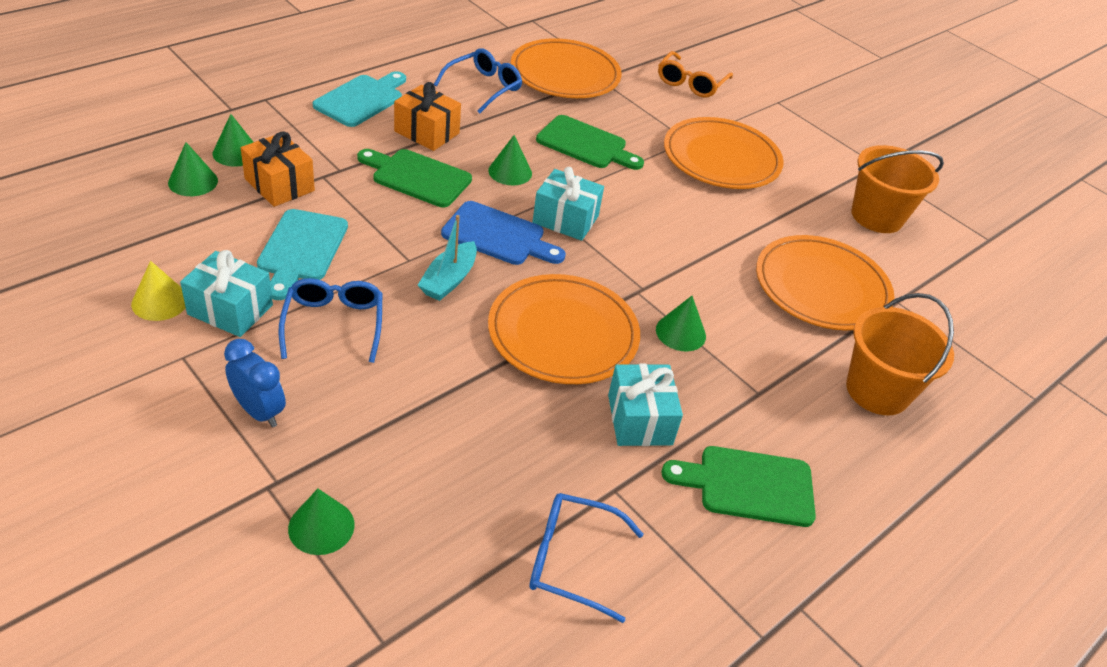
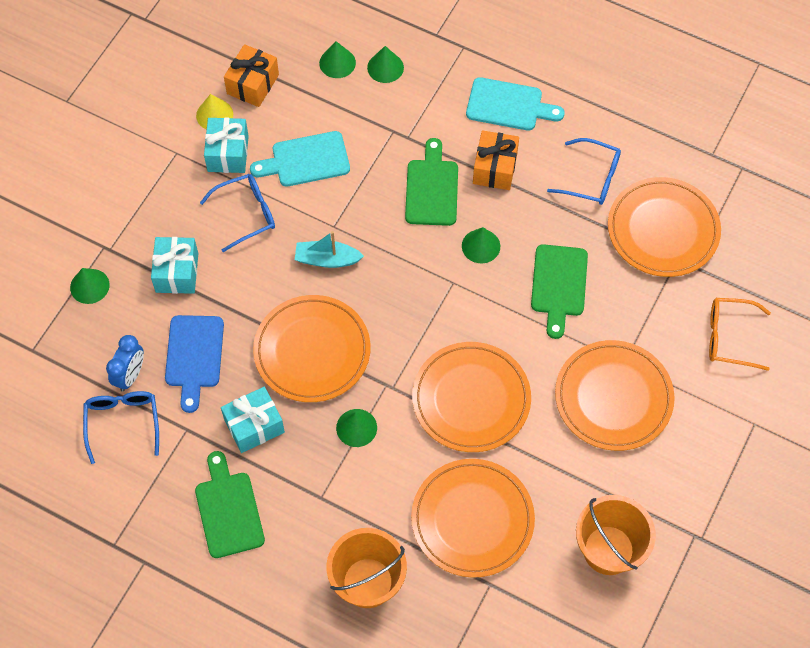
camera: 75 degrees right, 20 degrees up
blue clock [224,339,286,428] -> blue clock moved to [106,335,144,392]
orange gift [241,131,315,207] -> orange gift moved to [224,44,279,107]
blue cutting board [441,201,566,265] -> blue cutting board moved to [165,315,224,413]
turquoise gift [533,167,604,241] -> turquoise gift moved to [151,237,198,294]
none -> orange plate [412,342,531,452]

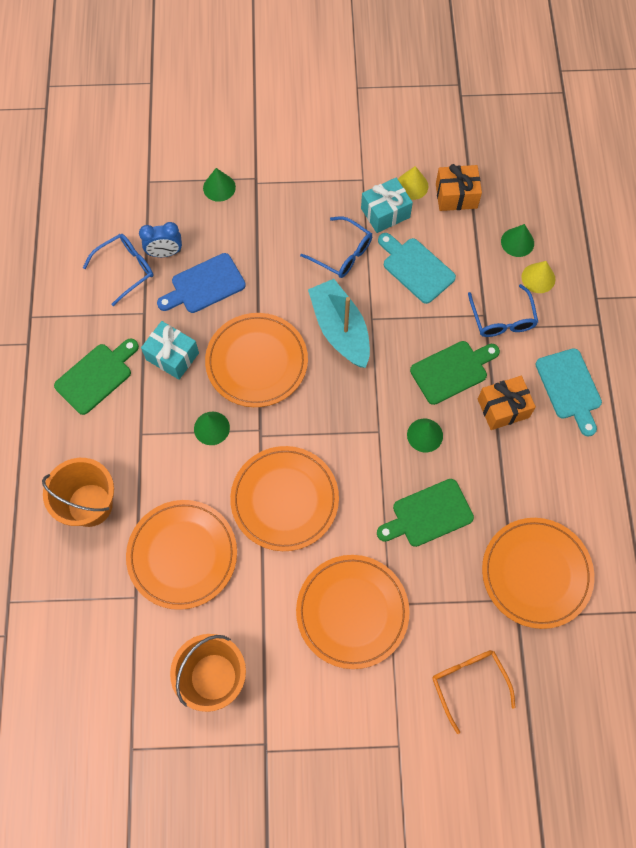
camera: 60 degrees right, 5 degrees up
turquoise gift [151,237,198,294] -> none
turquoise boat [295,231,364,268] -> turquoise boat [308,279,370,368], size x1.66
green cone [367,46,404,83] -> yellow cone [521,261,555,293]
blue glasses [547,138,621,205] -> blue glasses moved to [468,284,538,337]

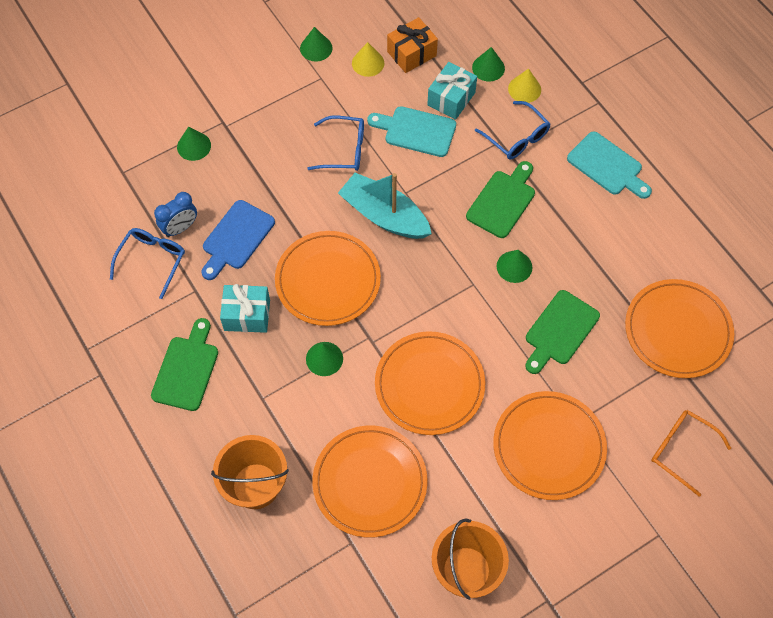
camera: 30 degrees left, 5 degrees down
turquoise gift [361,178,413,233] -> turquoise gift moved to [427,62,477,120]
orange gift [478,376,536,430] -> none
none -> green cone [300,27,333,62]

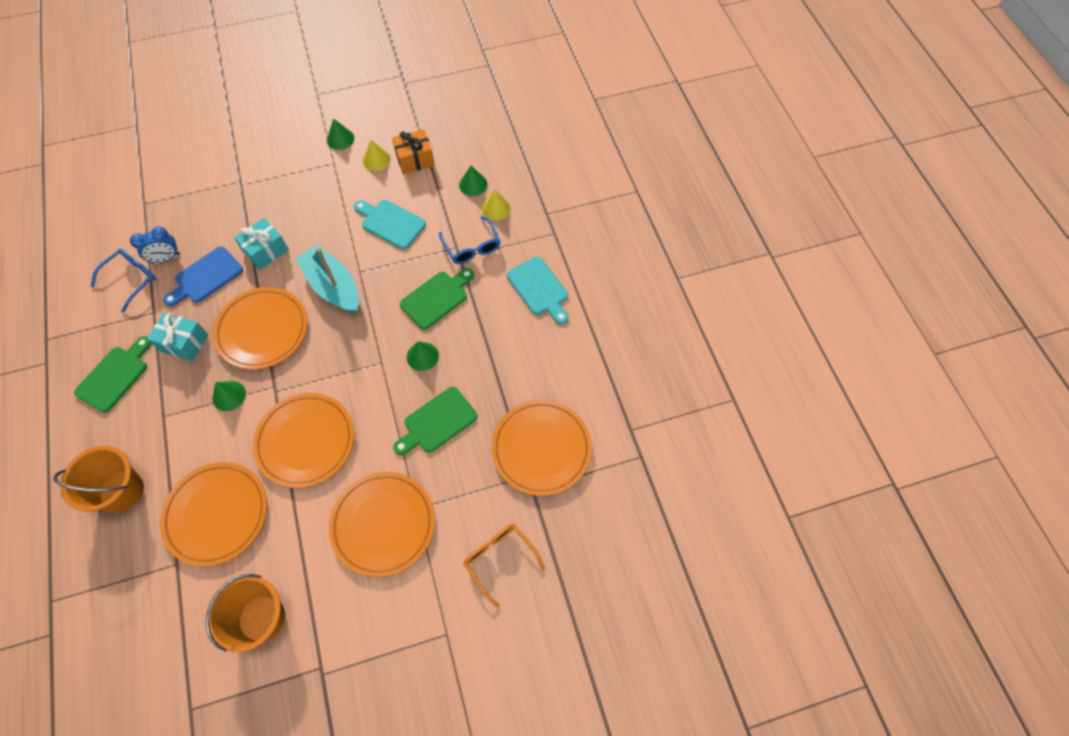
camera: 15 degrees right, 0 degrees up
green cone [177,127,211,161] -> none
blue glasses [307,116,364,171] -> none
turquoise gift [427,62,477,120] -> turquoise gift moved to [234,218,289,270]

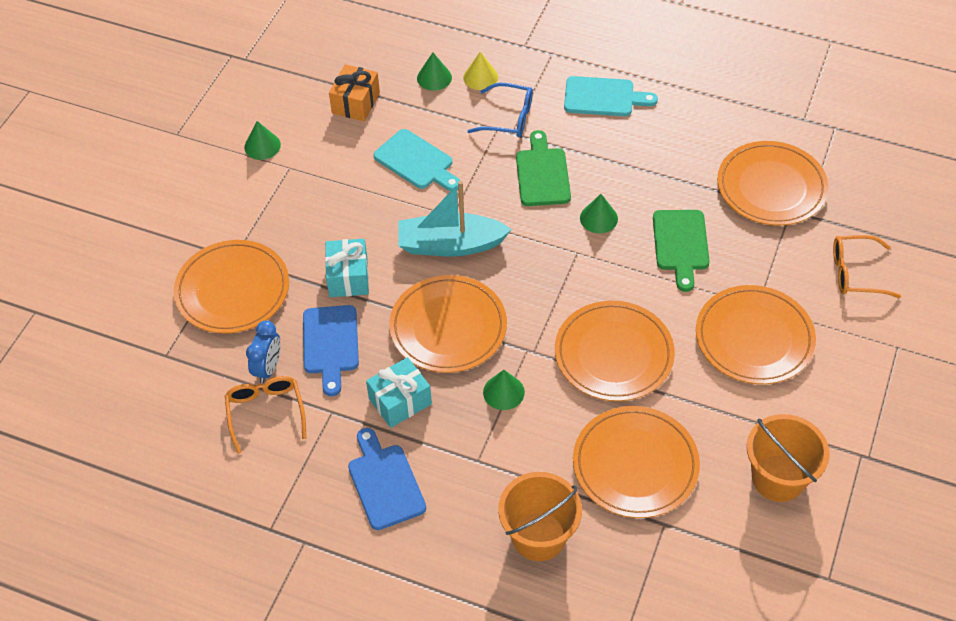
camera: 50 degrees left, 10 degrees down
green cutting board [74,336,151,413] -> blue cutting board [348,428,426,530]
blue glasses [90,249,156,313] -> orange glasses [225,376,306,454]
turquoise cutting board [354,200,426,249] -> turquoise cutting board turned 120 degrees counterclockwise [374,129,460,191]
yellow cone [363,140,391,171] -> none
none -> orange plate [174,240,289,334]

